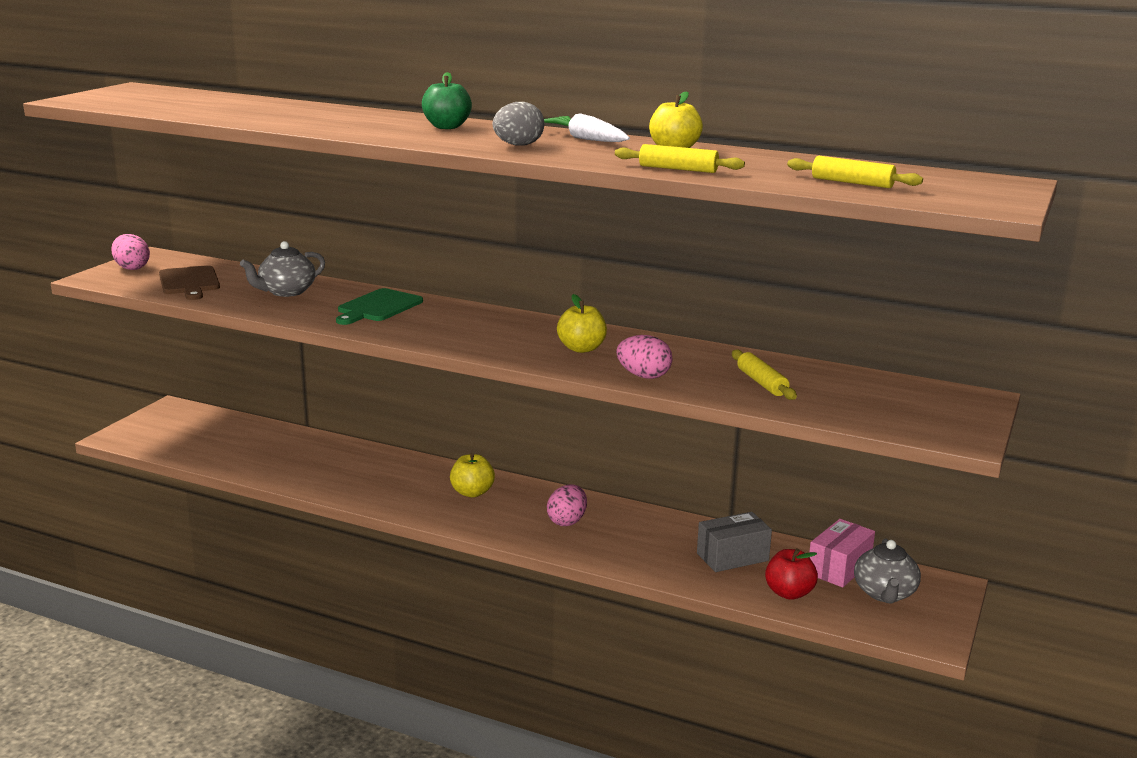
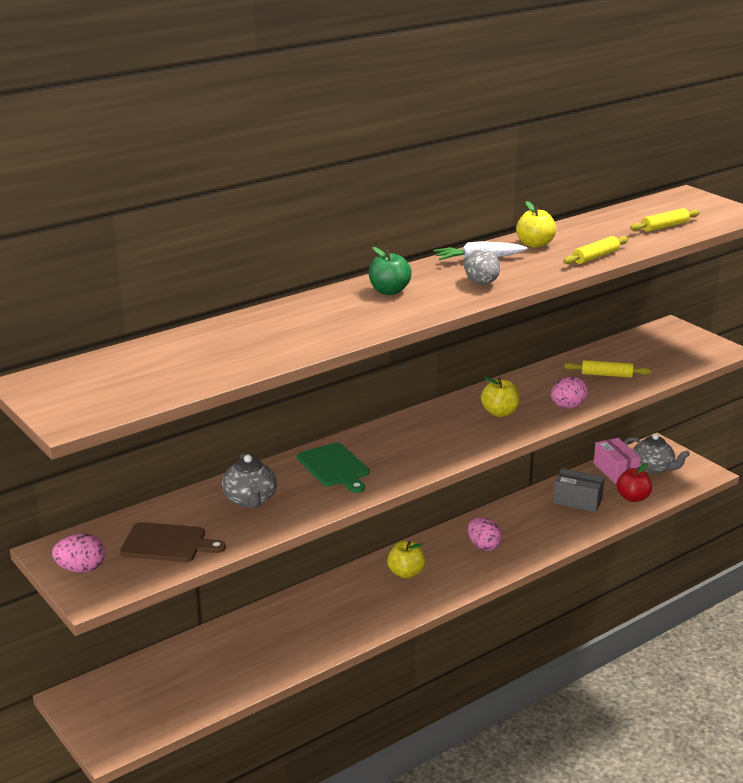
camera: 60 degrees left, 5 degrees up
grey box [697,512,772,572] -> grey box turned 75 degrees counterclockwise [553,468,605,512]

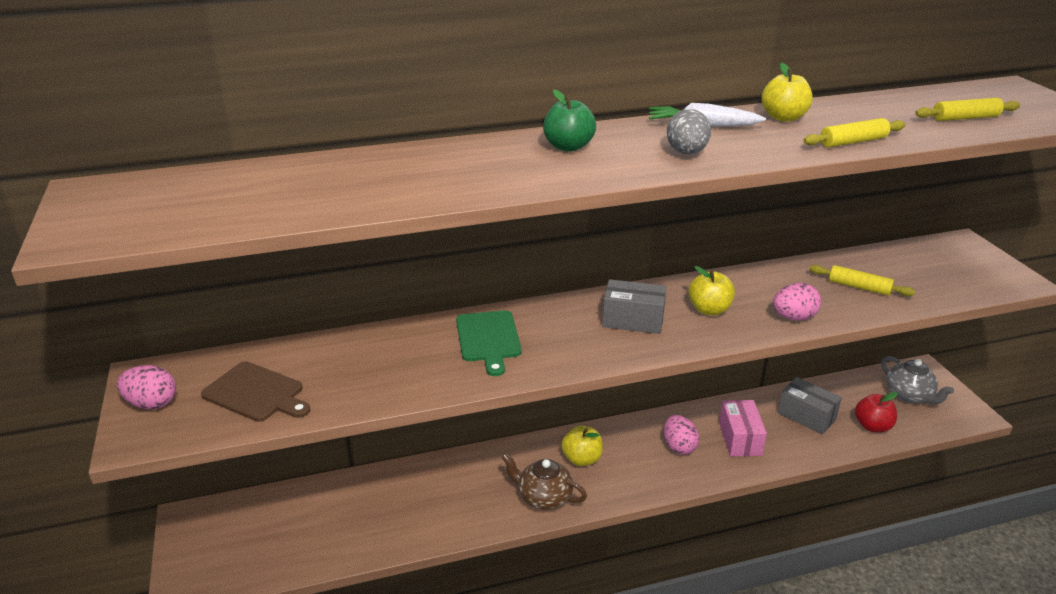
camera: 20 degrees right, 5 degrees up
grey teapot [221,453,277,508] -> none
pink box [594,438,641,484] -> pink box moved to [719,400,767,456]
none -> brown teapot [501,453,587,510]
none -> grey box [602,279,667,334]

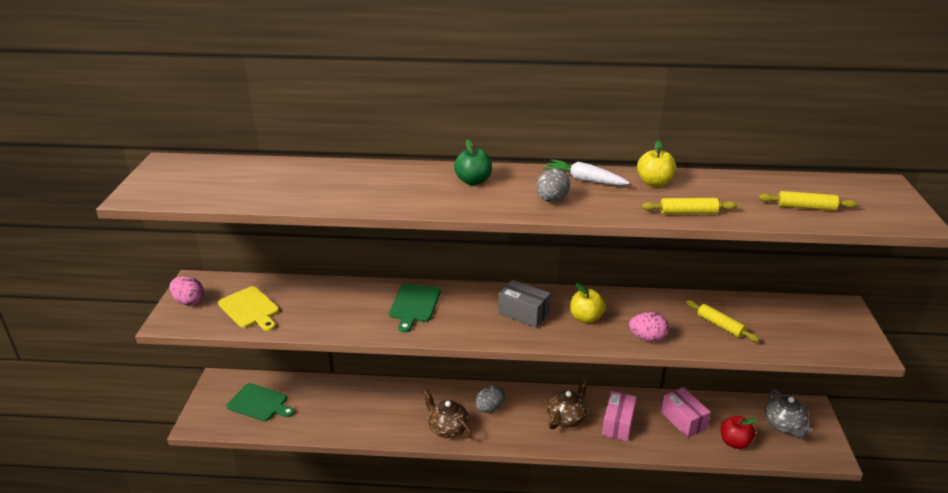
camera: 20 degrees right, 0 degrees up
brown cutting board [201,361,310,422] -> yellow cutting board [218,286,279,331]
yellow apple [561,425,603,466] -> grey egg [475,385,505,413]
pink egg [664,415,699,455] -> brown teapot [547,378,588,429]
grey box [778,377,842,434] -> pink box [661,387,711,438]
none -> green cutting board [227,383,295,421]

